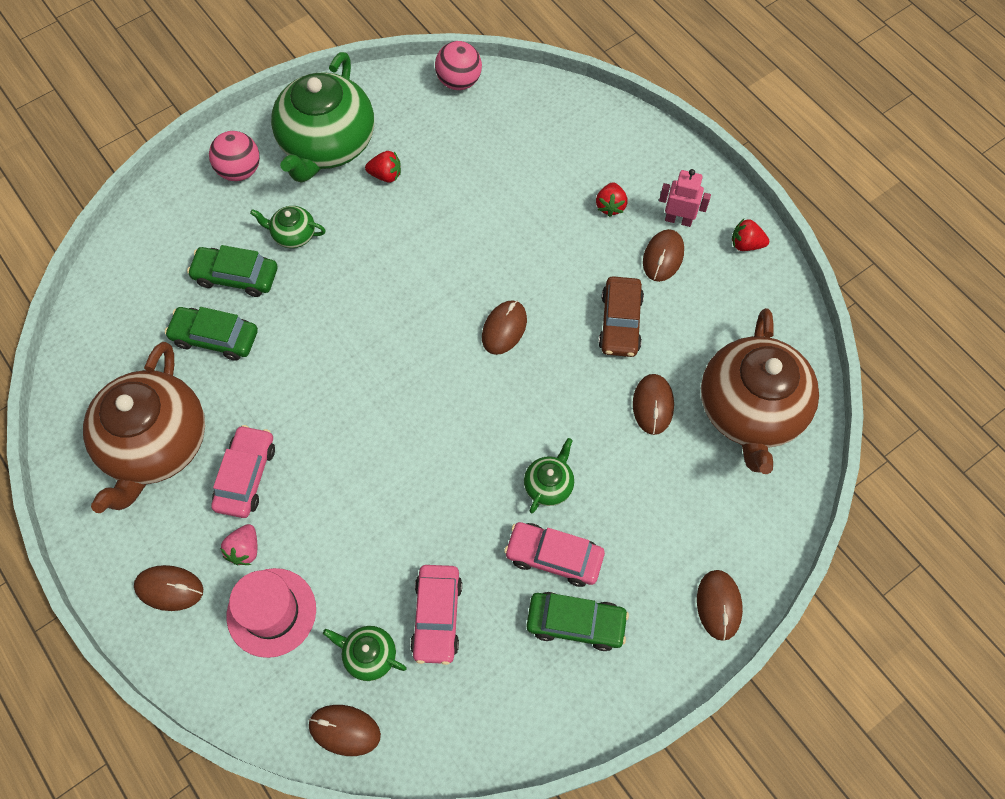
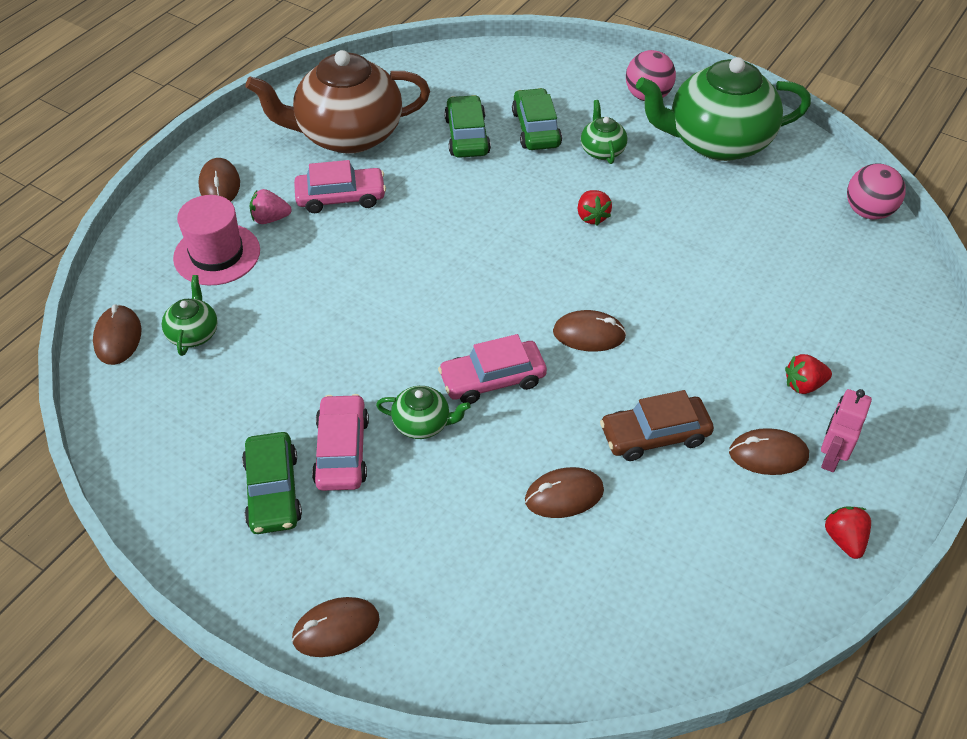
camera: 70 degrees right, 15 degrees down
red strawberry [365,151,401,183] -> red strawberry moved to [578,190,612,226]
pink car [410,565,462,665] -> pink car moved to [438,334,547,404]
pink robot [659,169,711,227] -> pink robot turned 150 degrees counterclockwise [821,389,872,472]
brown teapot [701,308,819,474] -> none

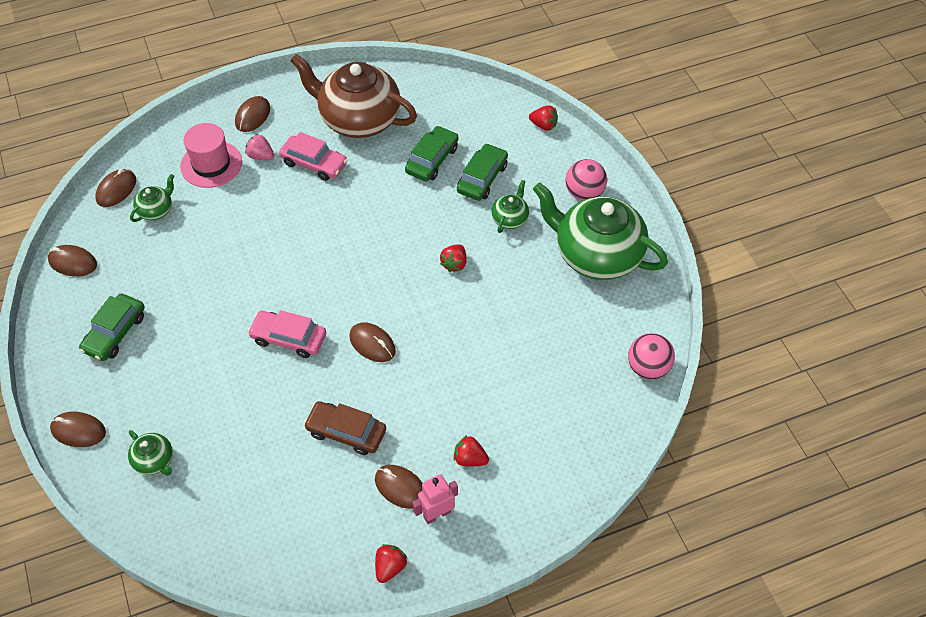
camera: 35 degrees right, 5 degrees up
pink car [312,394,369,491] -> none
green teapot [376,386,471,439] -> green teapot moved to [128,430,173,475]
brown mouse [525,467,604,518] -> brown mouse moved to [48,245,97,277]
none -> red strawberry [529,105,558,131]

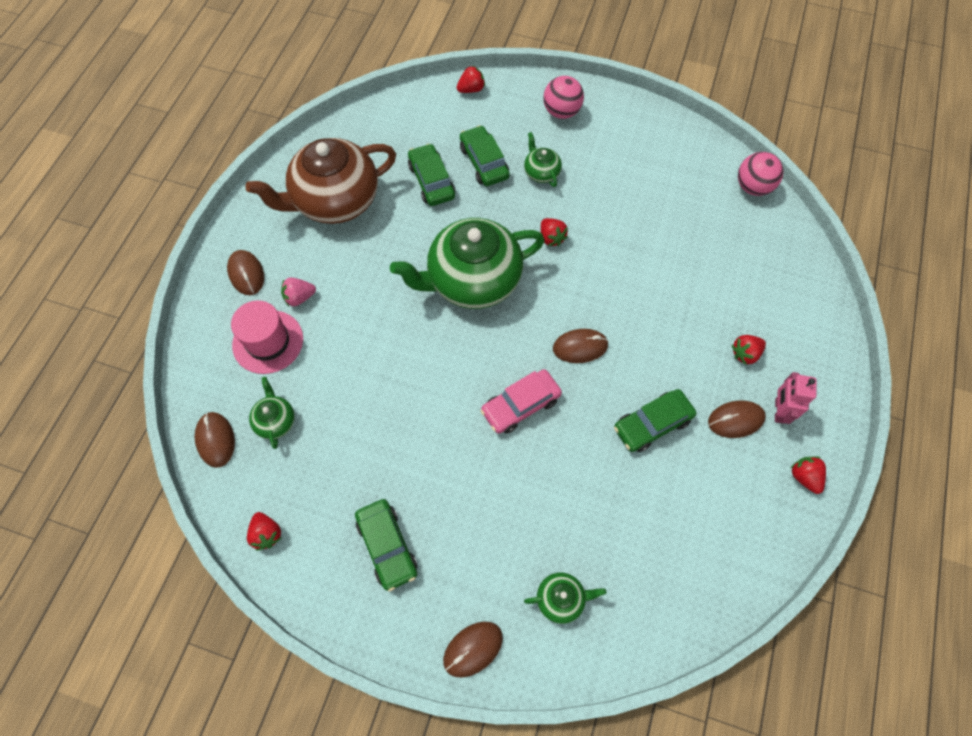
camera: 50 degrees left, 10 degrees up
brown mouse [48,245,97,277] -> red strawberry [247,512,281,551]
pink car [279,132,348,181] -> none
brown car [304,401,386,455] -> green car [614,389,696,452]
green teapot [533,183,668,280] -> green teapot moved to [390,218,545,309]

